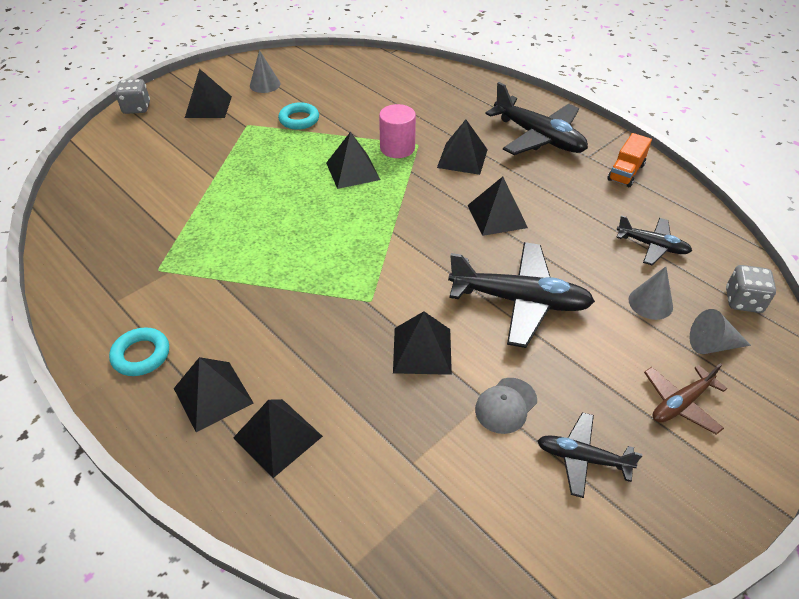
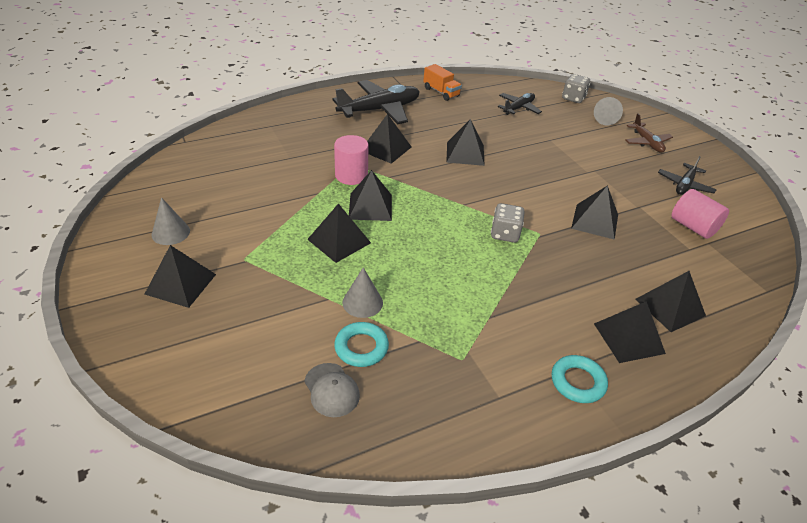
camera: 75 degrees left, 5 degrees down
grey dice [115,79,150,114] -> grey dice moved to [491,203,525,243]
turquoise ring [278,102,319,130] -> turquoise ring moved to [334,322,389,367]
black plane [448,242,595,348] -> none
grey cap [475,378,537,434] -> grey cap moved to [304,363,360,417]
grey cone [628,266,673,320] -> grey cone moved to [342,267,383,318]
none -> black pyramid [307,203,371,263]
none -> pink cylinder [671,189,729,239]

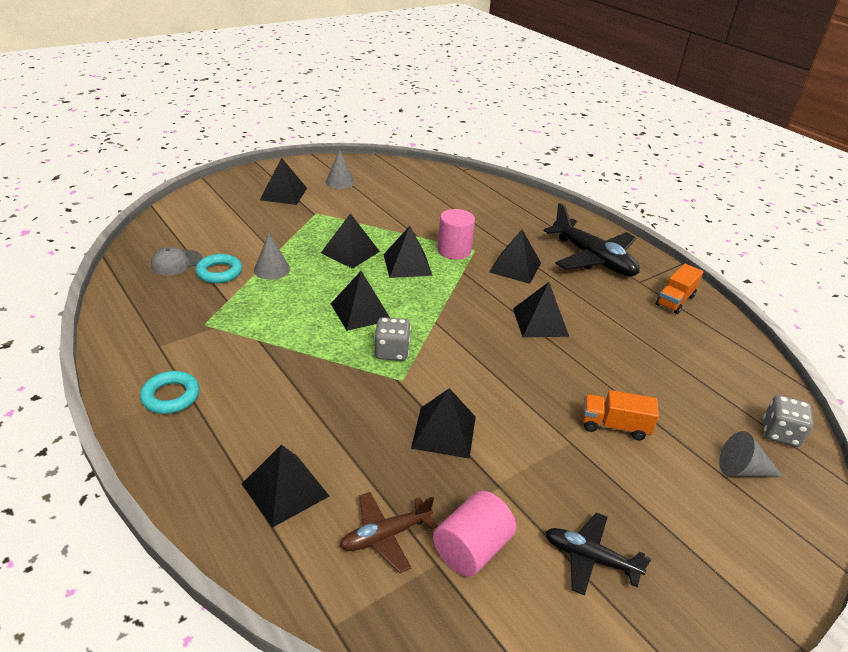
camera: 80 degrees right, 5 degrees down
black plane [498,93,542,115] -> none
black pyramid [594,301,666,363] -> black pyramid moved to [331,271,390,331]
brown plane [625,113,673,153] -> brown plane moved to [340,492,438,573]
none -> orange truck [582,390,659,440]

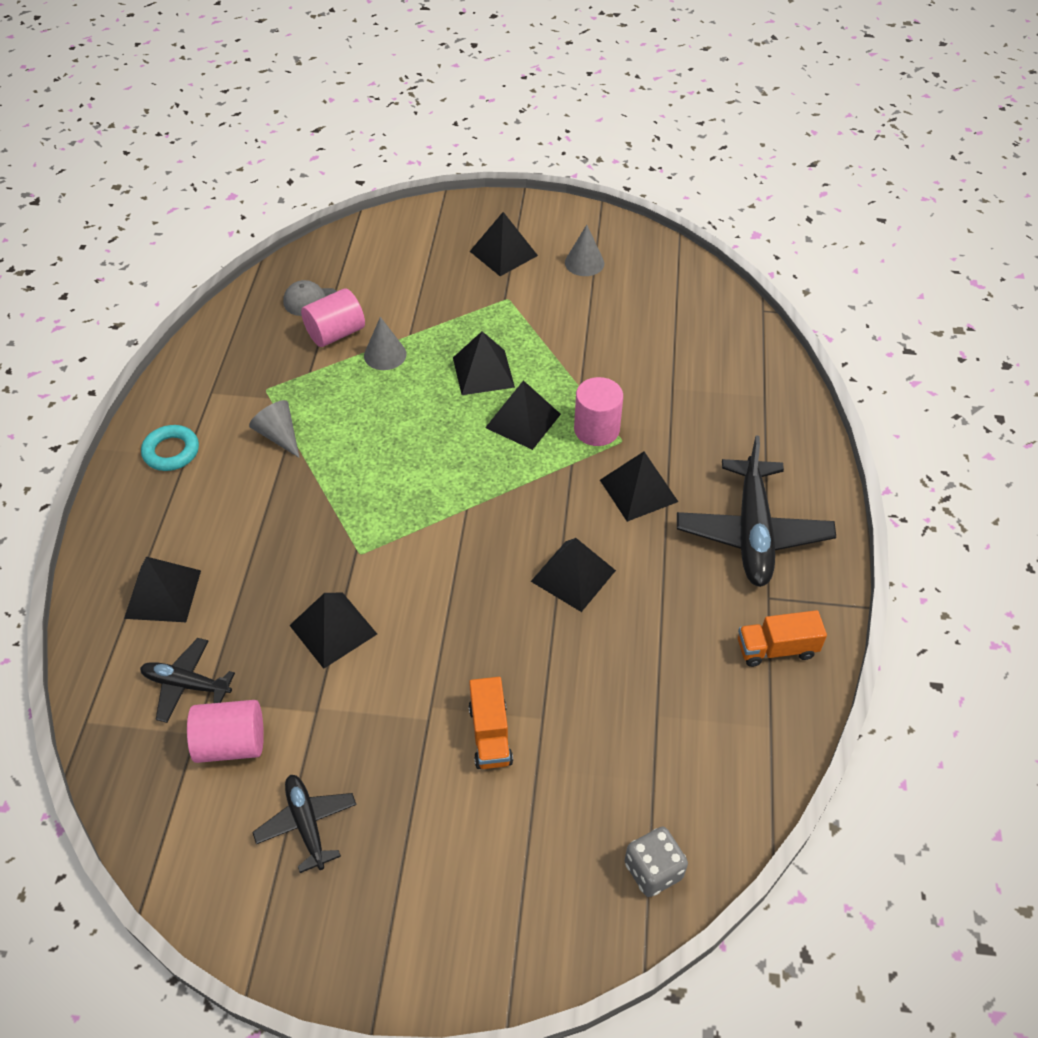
camera: 45 degrees right, 15 degrees up
turquoise ring [196,254,242,283] -> pink cylinder [301,288,365,347]
black pyramid [331,271,390,331] -> none
brown plane [340,492,438,573] -> black plane [140,638,235,723]
grey dice [374,317,411,361] -> none
orange truck [582,390,659,440] -> orange truck turned 150 degrees counterclockwise [469,677,513,769]
grey cone [719,431,783,477] -> grey cone moved to [249,400,300,458]

